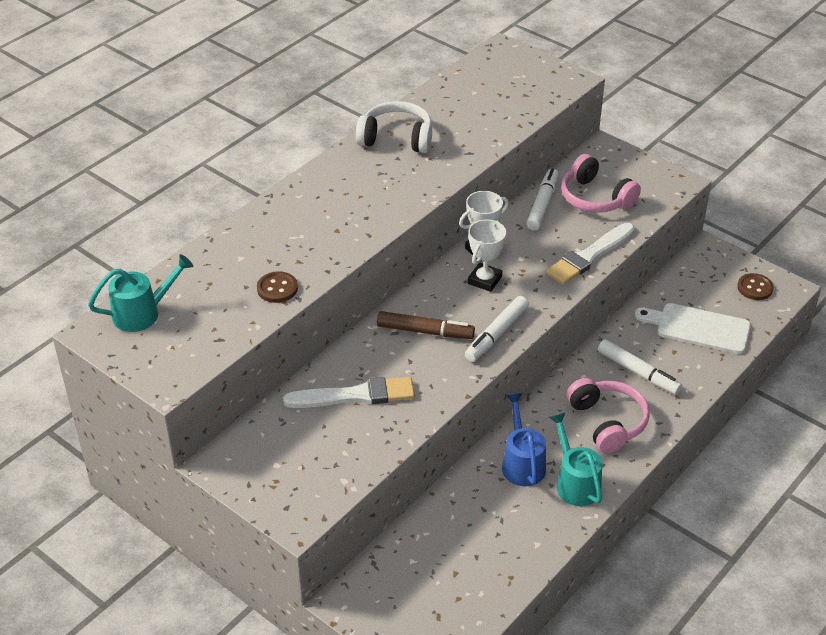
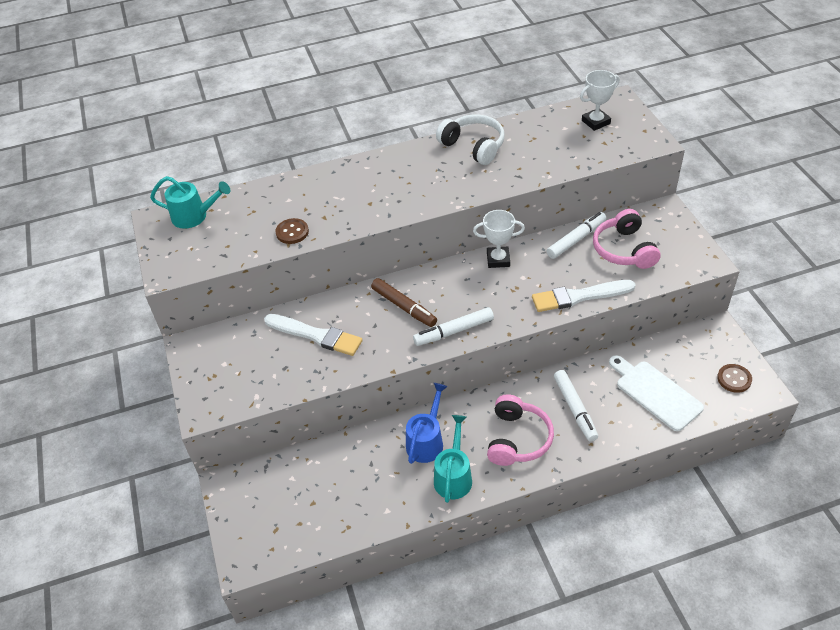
camera: 35 degrees right, 5 degrees up
white trophy [468,219,506,292] -> white trophy moved to [580,70,620,131]

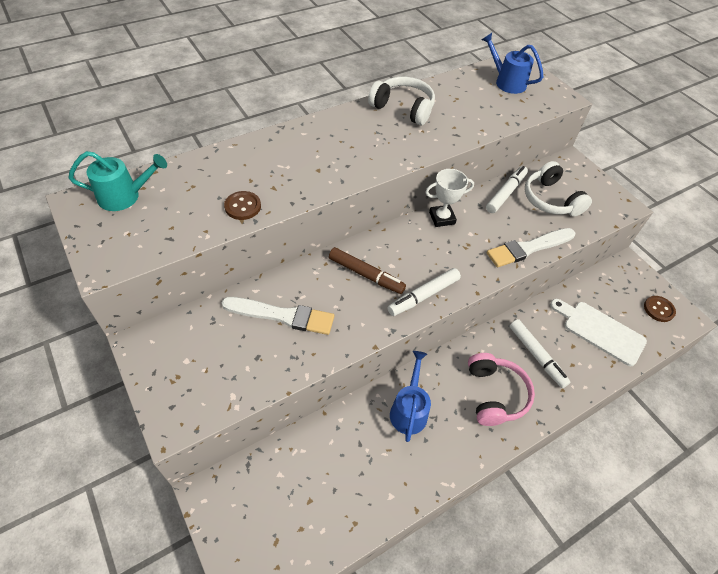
camera: 20 degrees left, 5 degrees up
turquoise watering can [434,415,472,503] -> none
white trophy [580,70,620,131] -> blue watering can [481,33,543,94]
pink headphones [593,209,660,269] -> white headphones [525,161,592,217]

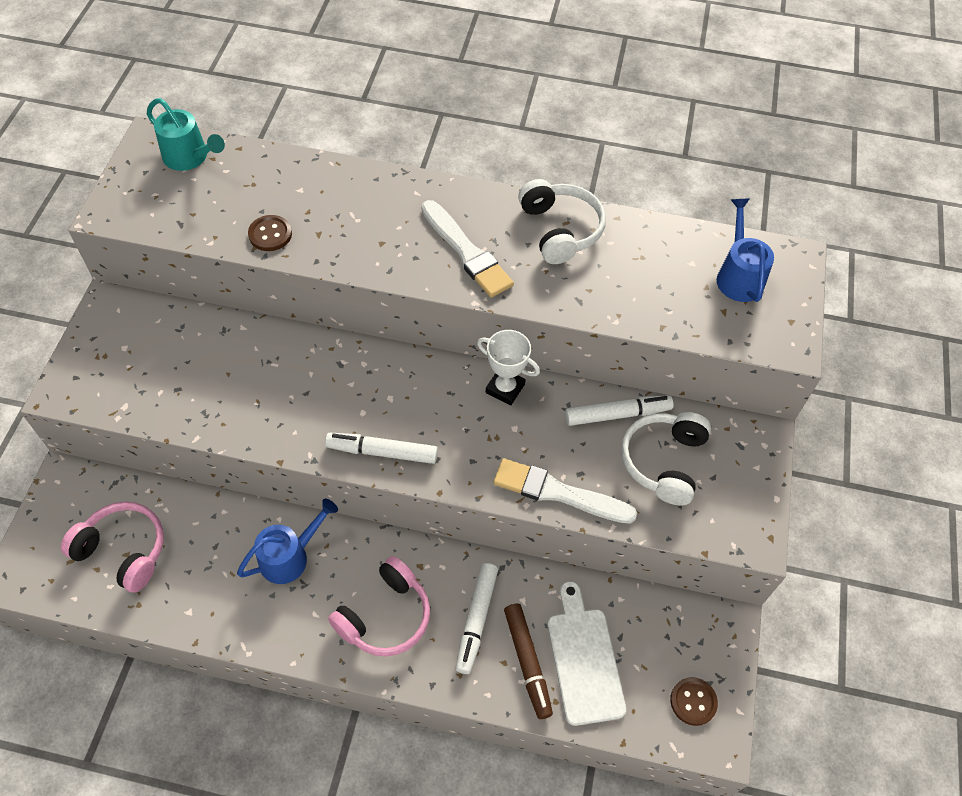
camera: 45 degrees right, 5 degrees up
white brush [221,297,334,335] -> white brush moved to [422,200,514,298]
brown marker [329,247,406,294] -> brown marker moved to [504,604,553,719]
none -> pink headphones [61,502,164,593]

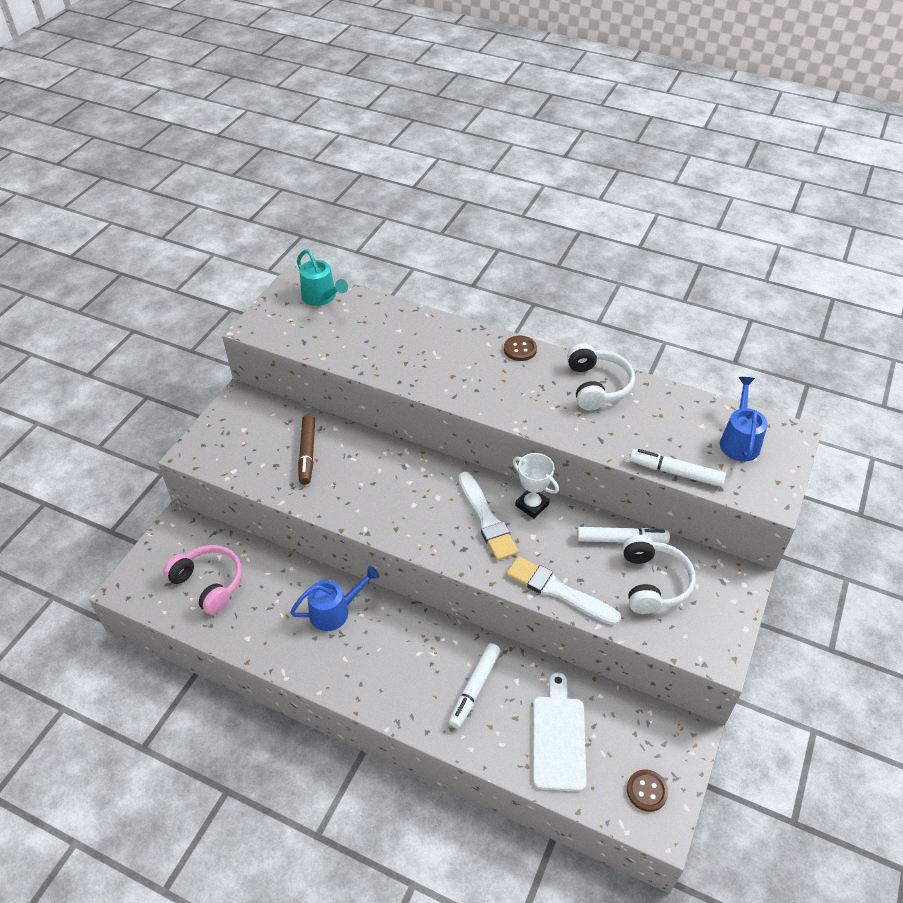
camera: 15 degrees right, 10 degrees down
brown button [248,215,292,251] -> brown button moved to [504,336,537,361]
white marker [325,433,438,464] -> white marker moved to [630,449,726,487]
pink headphones [328,556,430,657] -> none
white brush [422,200,514,298] -> white brush moved to [458,472,519,561]
brown marker [504,604,553,719] -> brown marker moved to [298,415,315,485]
white headphones [621,412,711,505] -> white headphones turned 150 degrees clockwise [623,535,696,614]

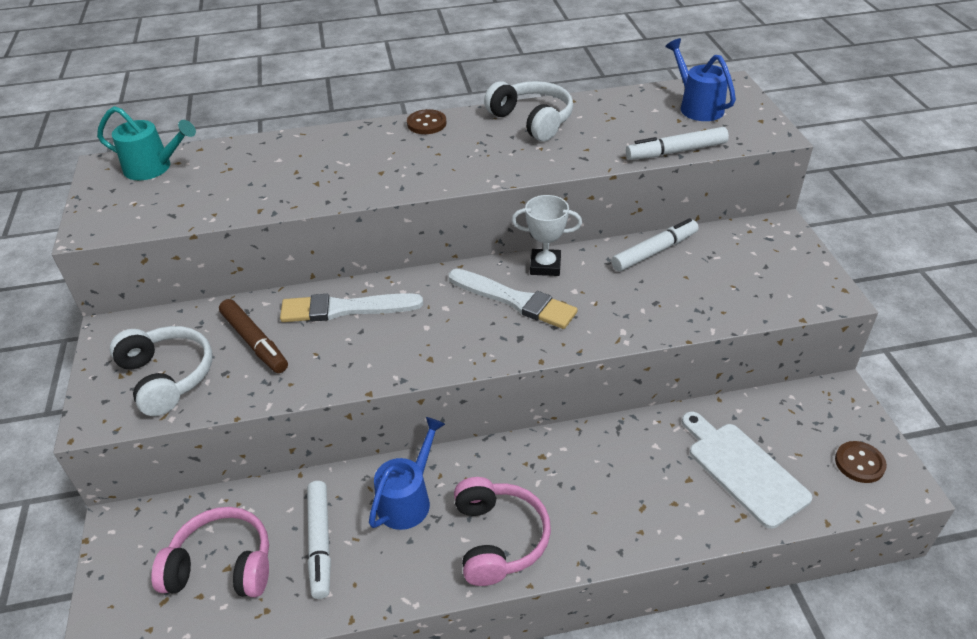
camera: 35 degrees left, 5 degrees down
white marker [448,643,501,729] -> white marker moved to [307,481,331,599]
white brush [506,556,621,625] -> white brush moved to [280,293,423,322]
white headphones [623,535,696,614] -> white headphones moved to [110,326,213,416]
none -> pink headphones [454,477,551,586]

